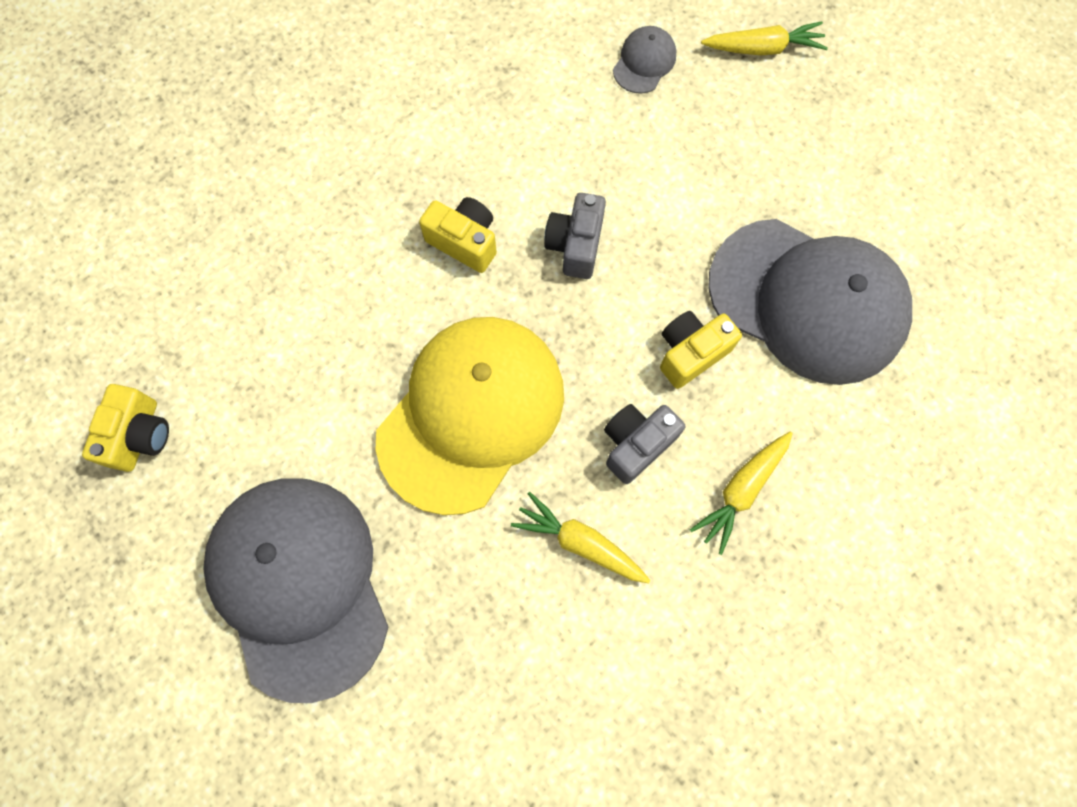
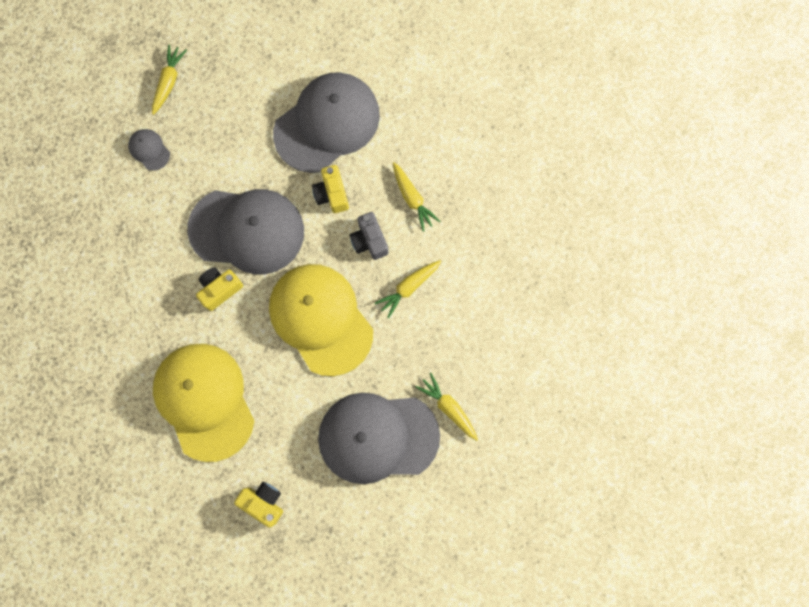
camera: 70 degrees left, 5 degrees up
grey camera [544,193,606,279] -> grey cap [187,189,304,274]
none -> yellow cap [153,344,255,462]
none -> yellow carrot [416,373,478,441]

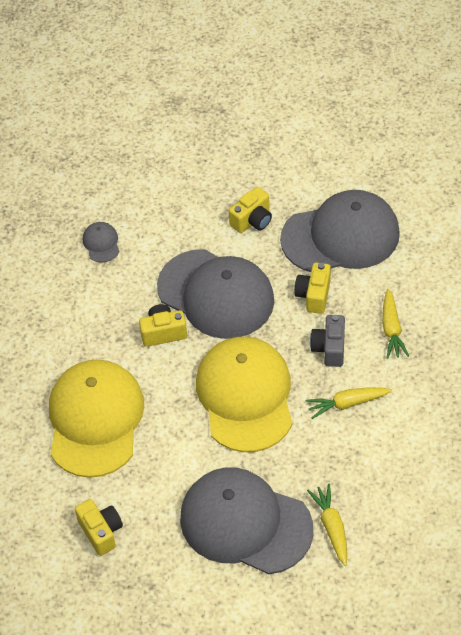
camera: 30 degrees right, 25 degrees down
grey cap [128,129,170,171] -> grey cap moved to [83,222,119,263]
yellow carrot [152,45,187,115] -> none
none -> yellow camera [229,187,272,233]

